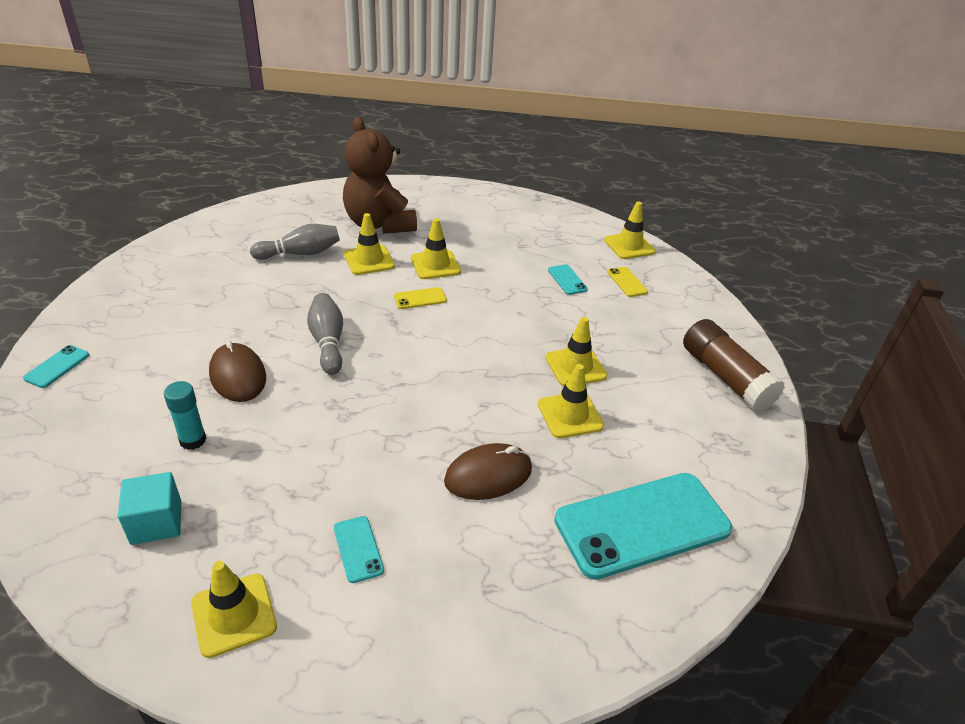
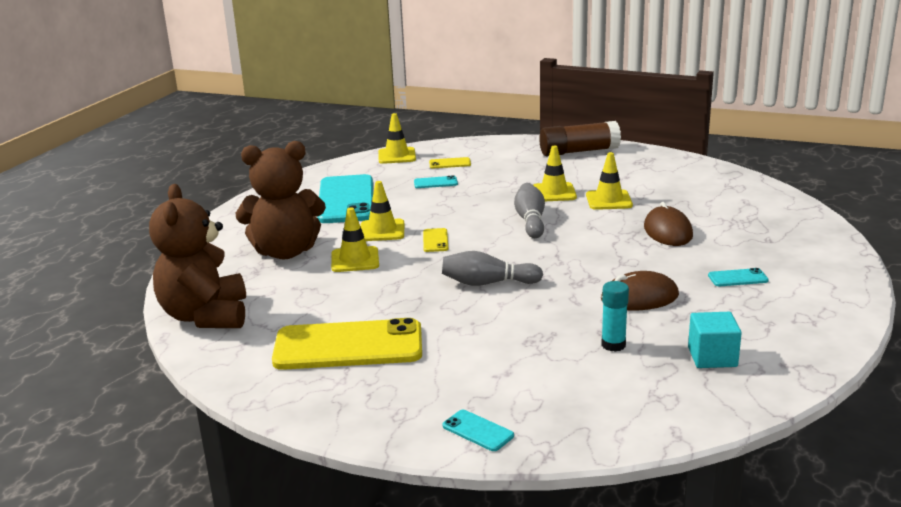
camera: 70 degrees left, 15 degrees down
yellow traffic cone [191,561,277,658] -> none
brown mouse [209,340,266,402] -> brown mouse moved to [601,271,679,310]
grey bowling pin [250,224,340,260] -> grey bowling pin moved to [514,183,545,238]
turquoise phone [554,473,732,580] -> turquoise phone moved to [317,174,373,223]
none -> brown teddy bear [149,184,246,328]
none -> yellow phone [272,318,422,370]

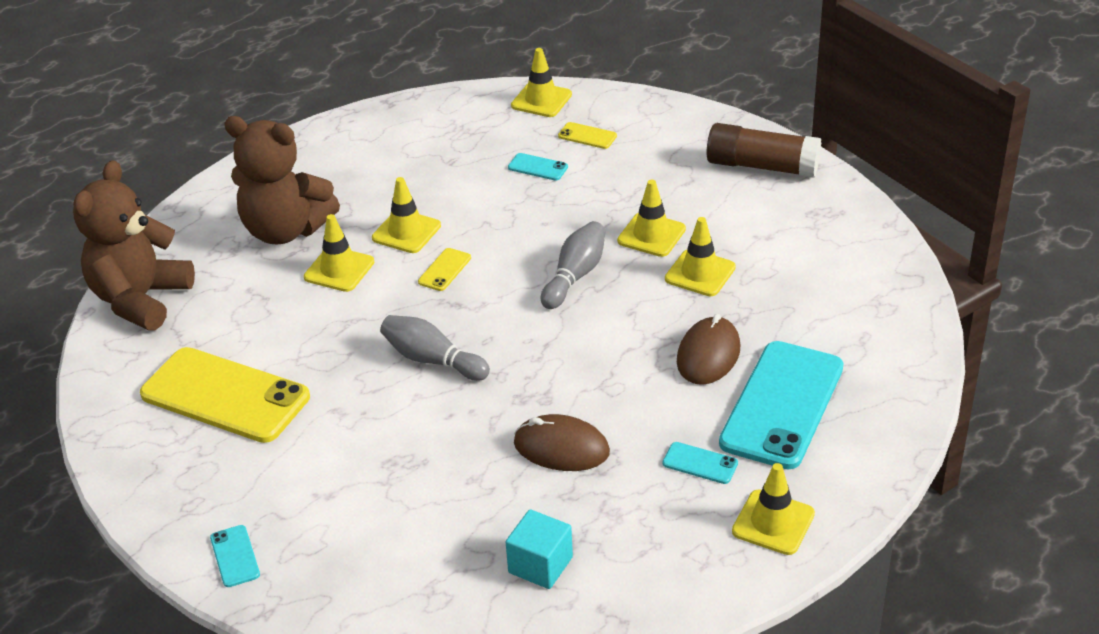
camera: 30 degrees right, 15 degrees up
turquoise phone [317,174,373,223] -> turquoise phone moved to [719,341,843,469]
turquoise glue stick [601,281,629,352] -> none
none -> yellow traffic cone [732,463,815,555]

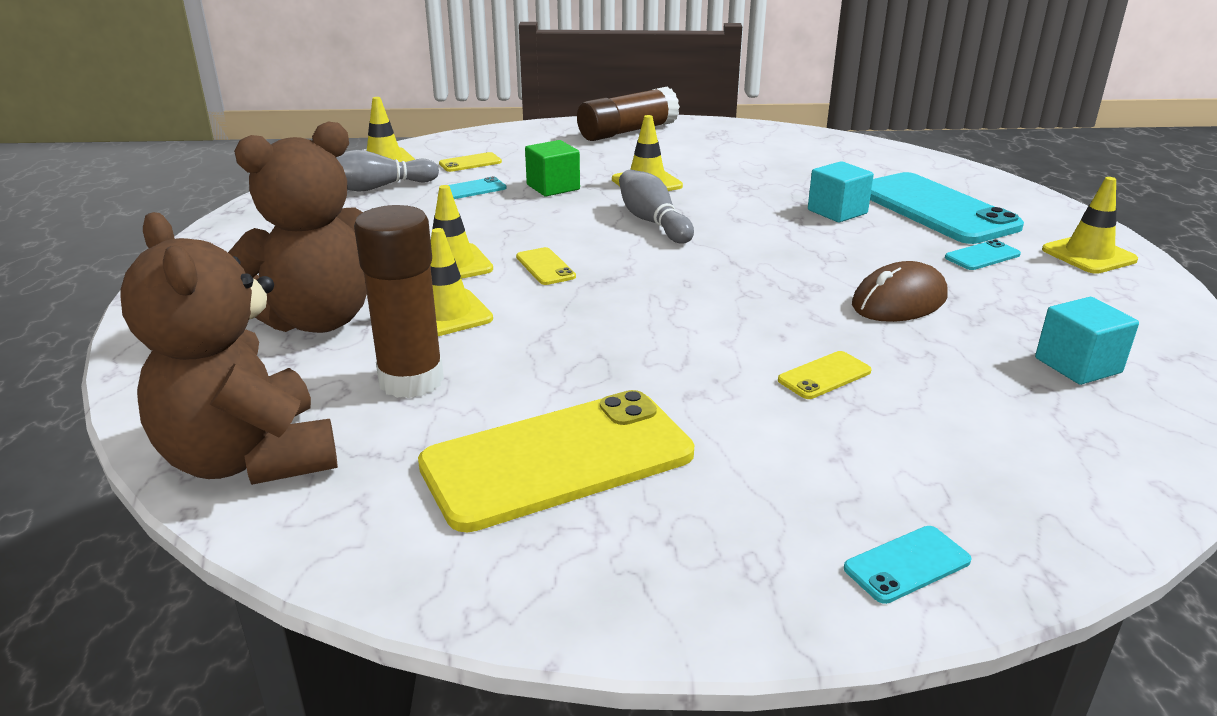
camera: 55 degrees left, 10 degrees down
turquoise phone [210,525,260,587] -> turquoise phone turned 45 degrees counterclockwise [844,526,972,604]
grey bowling pin [380,315,490,381] -> grey bowling pin moved to [336,150,439,192]
yellow traffic cone [665,217,736,296] -> none
brown mouse [677,314,740,385] -> turquoise cube [808,161,874,222]
none -> brown glue stick [354,205,444,398]
none -> green cube [525,140,580,196]
none -> yellow phone [778,351,871,399]

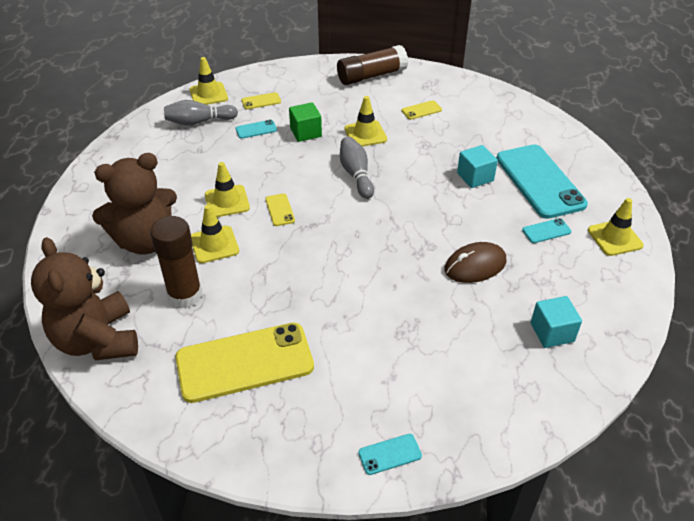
camera: 10 degrees right, 15 degrees up
yellow phone [778,351,871,399] -> yellow phone moved to [402,100,442,120]

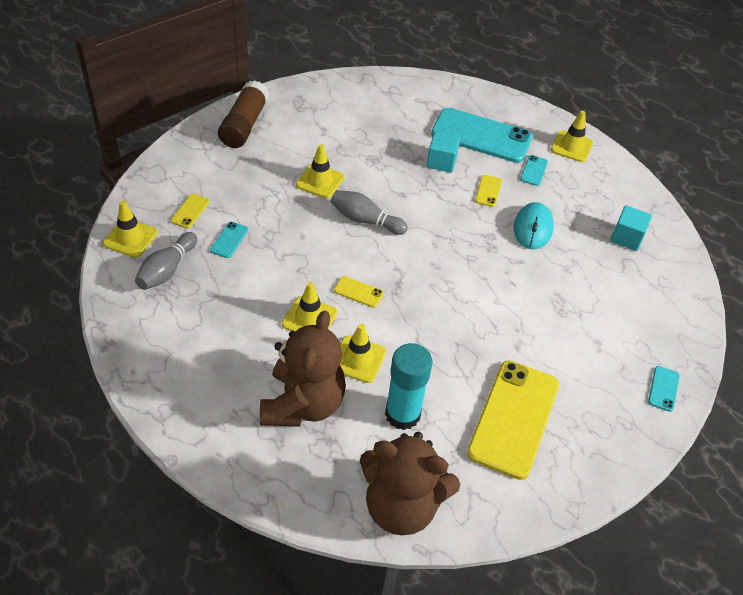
camera: 55 degrees left, 5 degrees up
brown glue stick [150,216,202,309] -> turquoise glue stick [385,343,433,430]
green cube [289,102,322,142] -> none
yellow phone [402,100,442,120] -> yellow phone moved to [475,175,502,207]
brown mouse [444,242,506,283] -> turquoise mouse [514,202,554,249]

